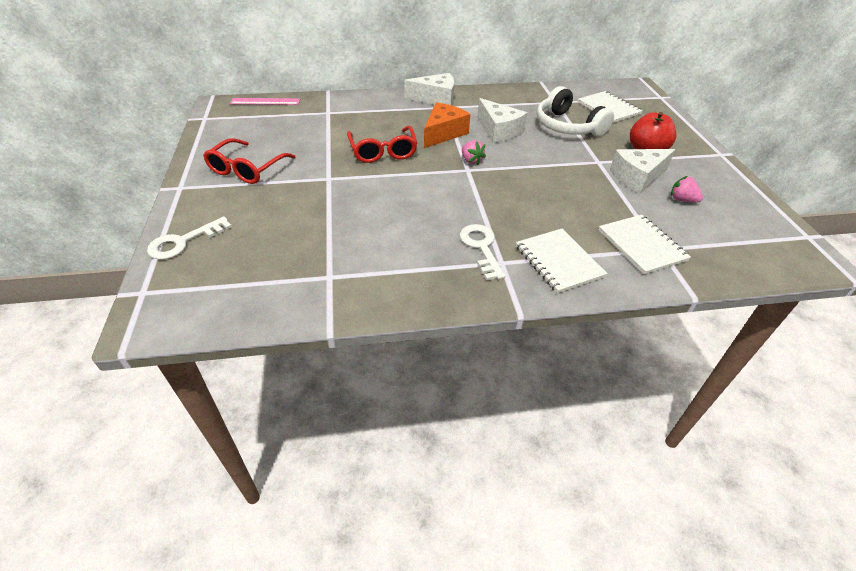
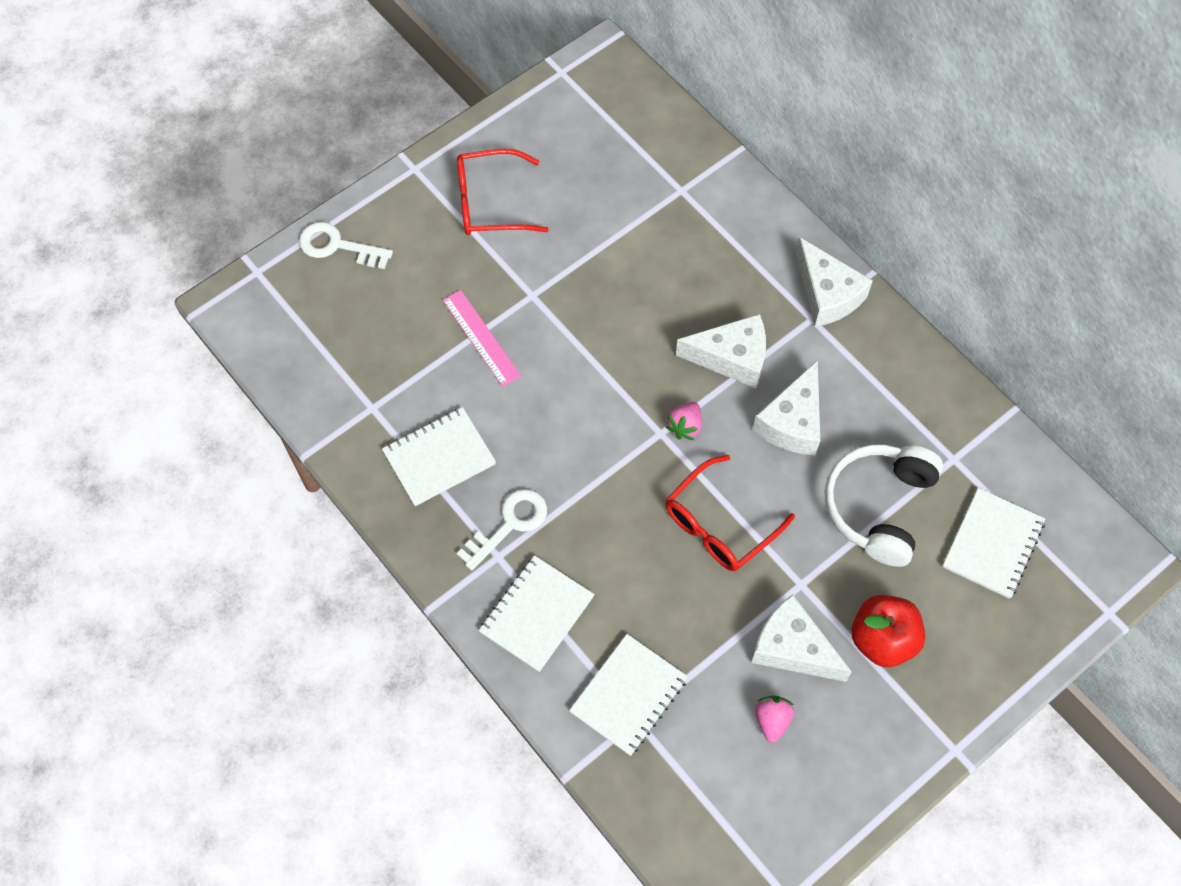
camera: 60 degrees right, 20 degrees up
pink ruler [230,98,300,105] -> pink ruler moved to [443,290,521,387]
red glasses [347,126,417,163] -> red glasses moved to [665,455,795,571]
orange cheese [424,102,470,148] -> white cheese [676,314,766,388]
none -> white notebook [382,407,496,506]

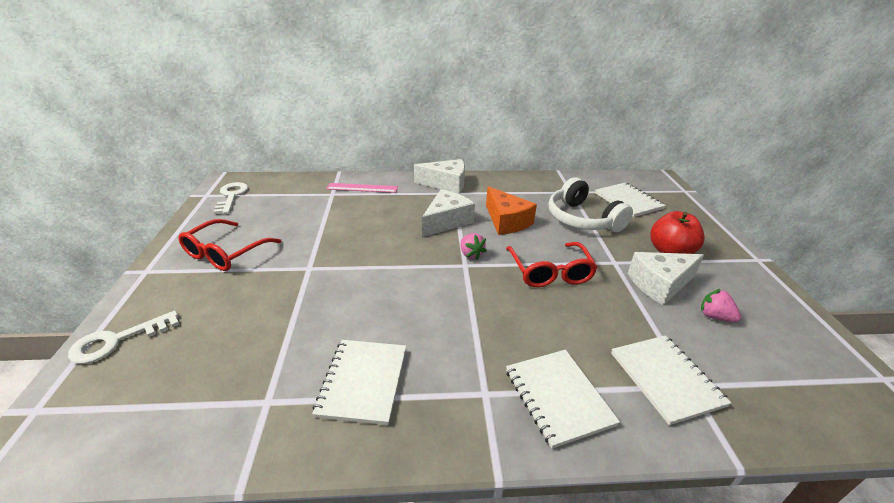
camera: 55 degrees left, 30 degrees down
pink ruler [443,290,521,387] -> pink ruler moved to [326,183,398,193]
white key [457,489,547,570] -> white key moved to [214,182,248,214]
white cheese [753,360,820,455] -> orange cheese [486,186,537,235]

